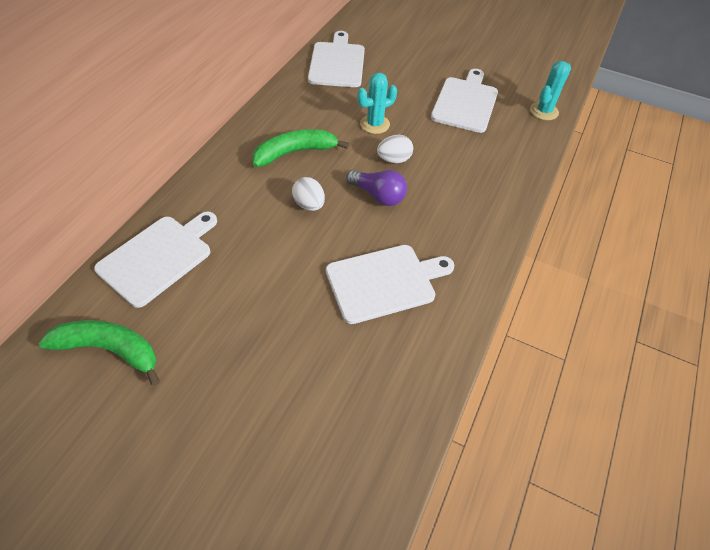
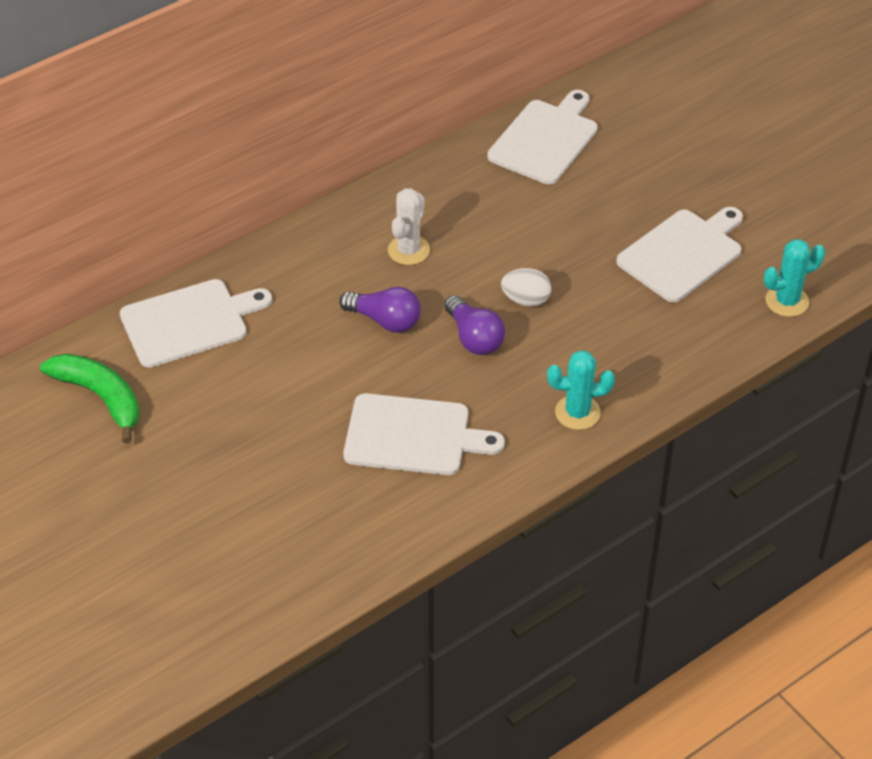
camera: 30 degrees right, 5 degrees down
green banana [252,129,349,167] -> white cactus [388,188,430,265]
white egg [292,177,325,211] -> purple light bulb [339,287,421,333]
turquoise cactus [357,73,397,134] -> turquoise cactus moved to [547,350,615,430]

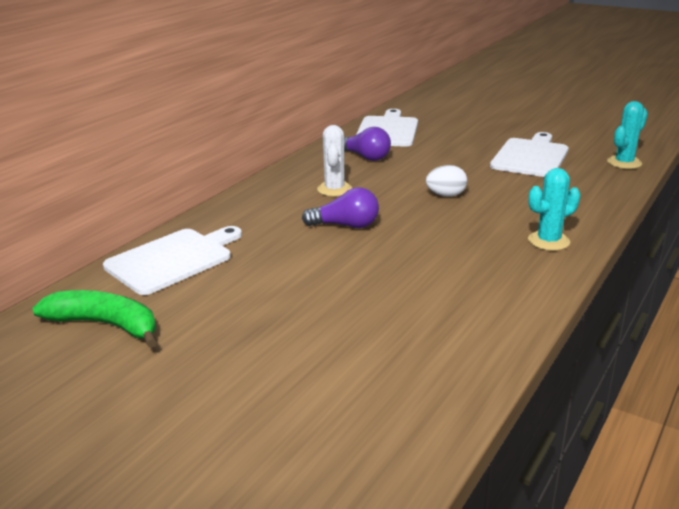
camera: 20 degrees left, 20 degrees down
white cutting board [343,393,505,475] -> none
purple light bulb [444,295,505,355] -> purple light bulb moved to [344,127,391,161]

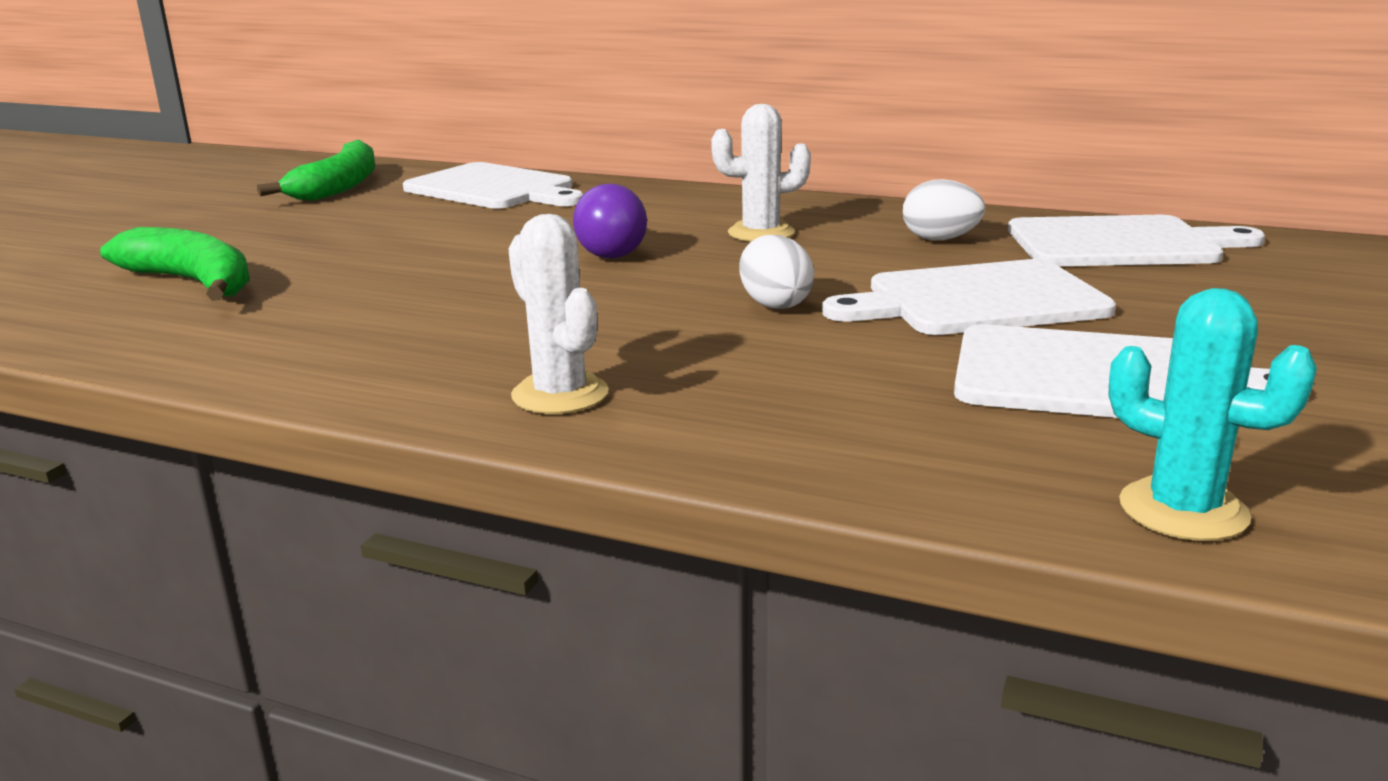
camera: 80 degrees right, 5 degrees down
purple light bulb [344,127,391,161] -> white egg [903,179,985,240]
turquoise cactus [528,168,580,251] -> white cactus [508,214,609,414]
none -> green banana [100,227,250,301]
none -> white cutting board [822,259,1116,335]

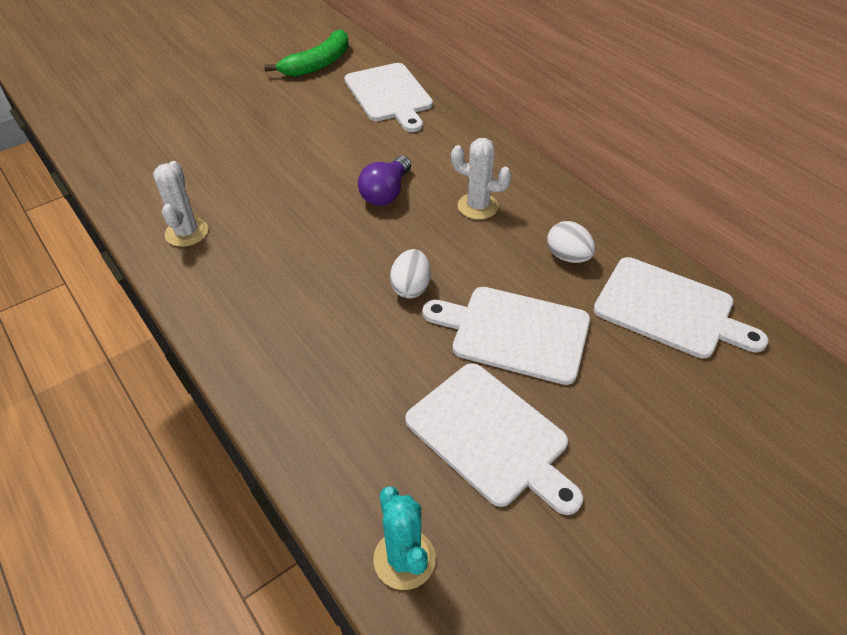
camera: 30 degrees right, 25 degrees up
green banana [100,227,250,301] -> none
white cactus [508,214,609,414] -> white cactus moved to [153,161,208,247]

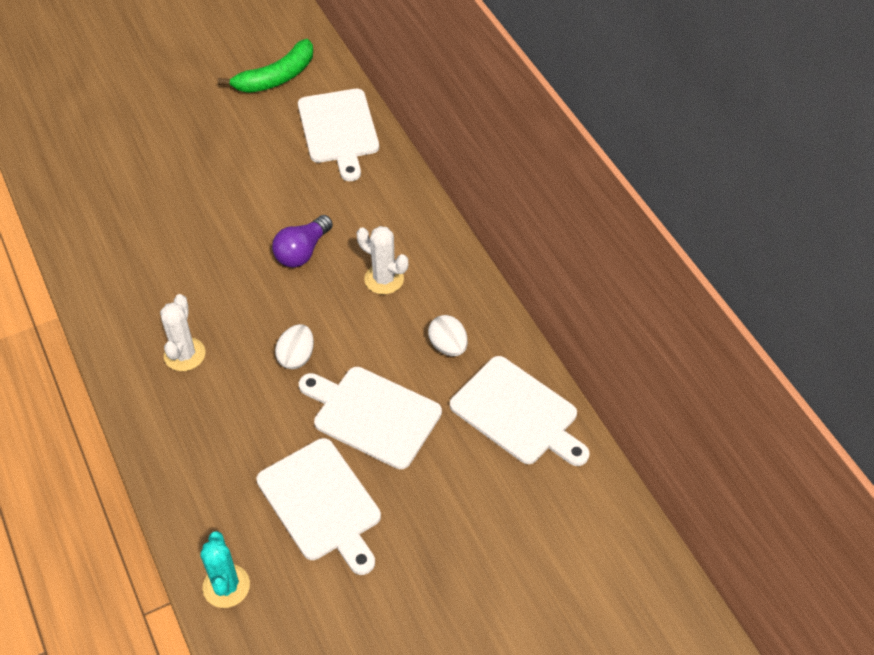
camera: 10 degrees right, 5 degrees up
white cactus [153,161,208,247] -> white cactus moved to [160,294,205,371]

